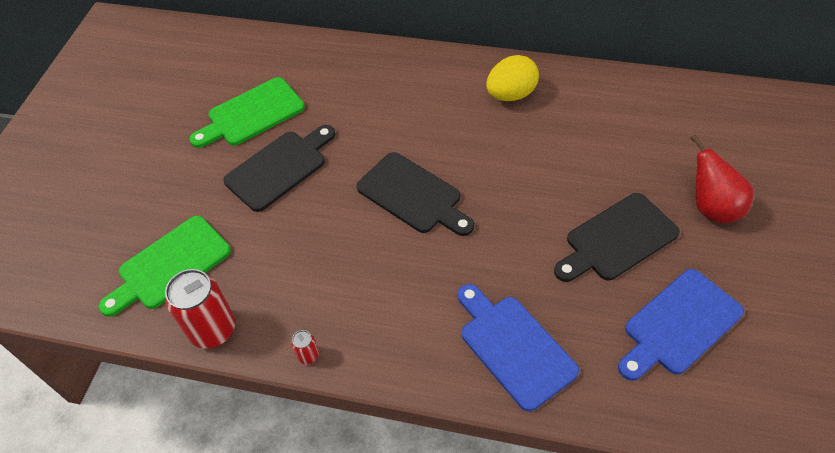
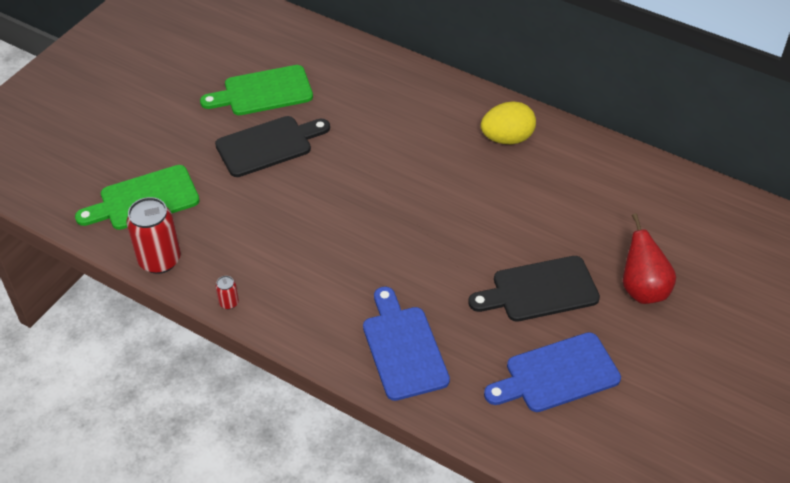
camera: 15 degrees right, 5 degrees down
black cutting board [357,152,474,236] -> none

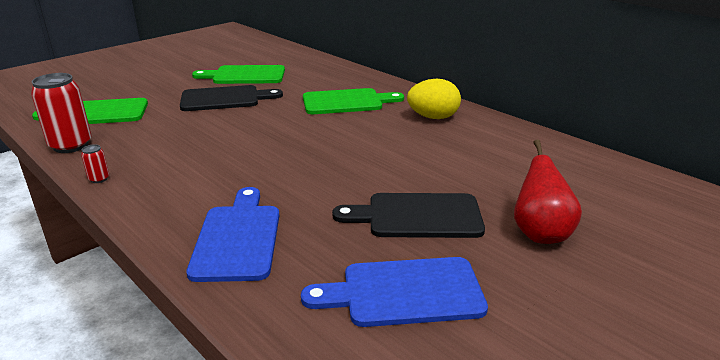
camera: 15 degrees right, 20 degrees down
none -> green cutting board [303,88,404,114]

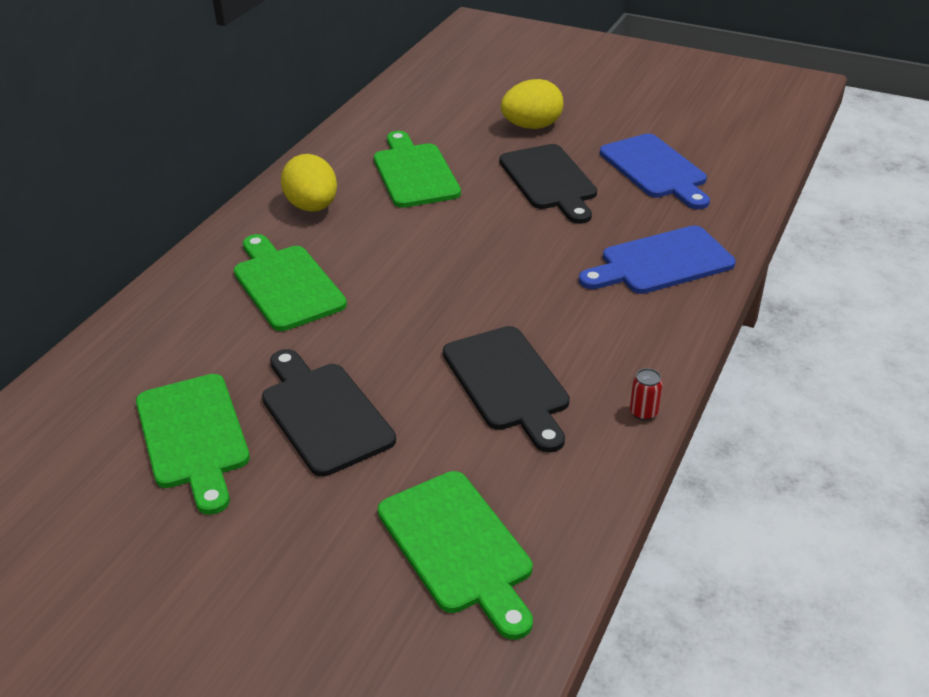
camera: 110 degrees left, 10 degrees up
red can [31,73,92,153] -> none
red pear [514,139,582,244] -> yellow egg [501,79,563,129]
none -> green cutting board [374,131,461,208]
none -> black cutting board [443,326,570,453]

